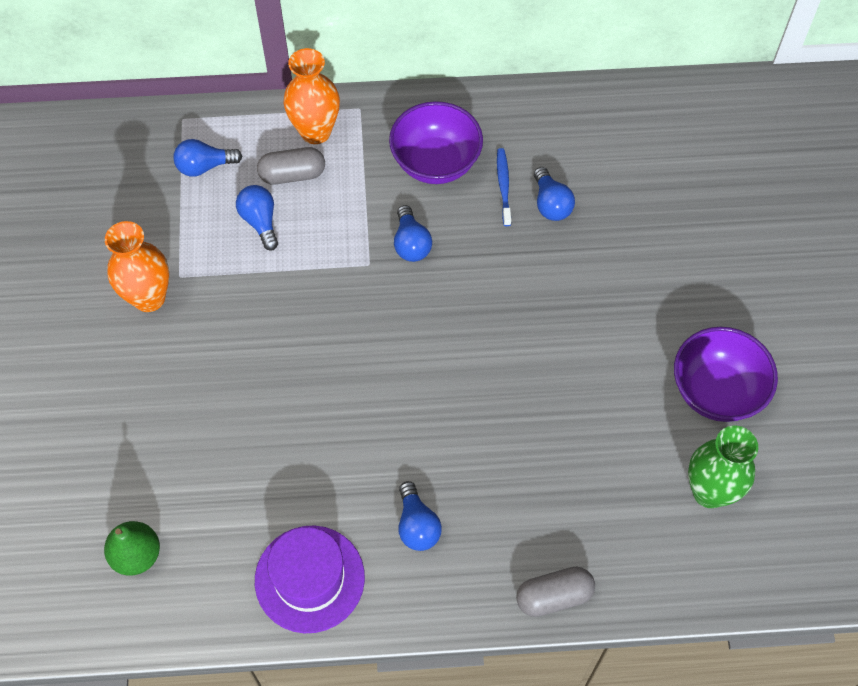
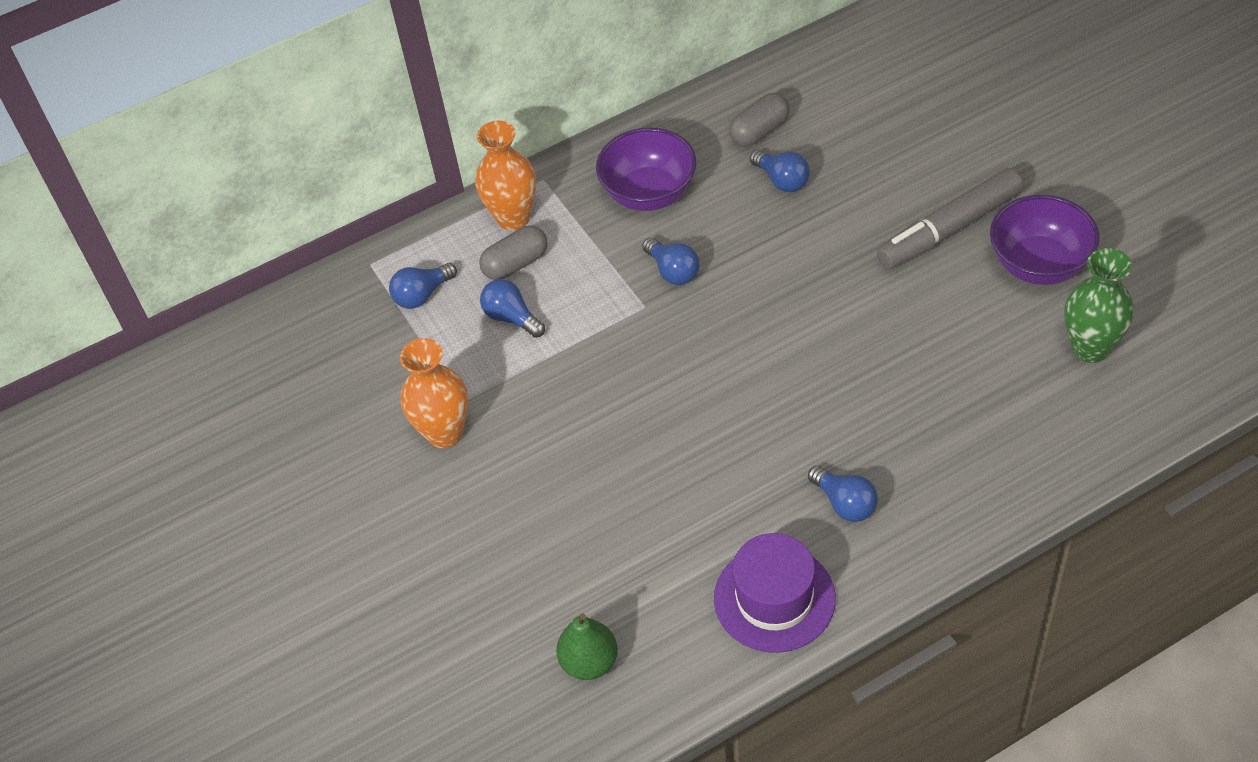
camera: 20 degrees left, 10 degrees down
blue toothbrush [497,148,511,226] -> none
grey capsule [516,567,595,617] -> grey capsule moved to [729,93,789,147]
none -> grey marker [877,168,1023,269]

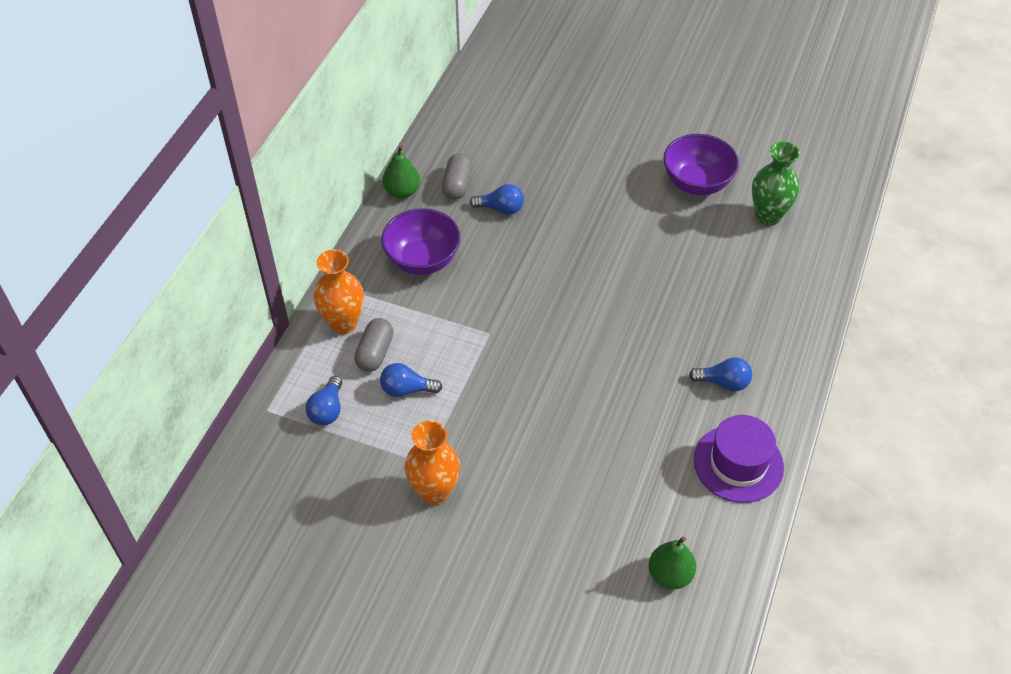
camera: 45 degrees left, 0 degrees up
blue light bulb [642,238,700,285] -> none
grey marker [877,168,1023,269] -> none
none -> green pear [382,146,420,199]

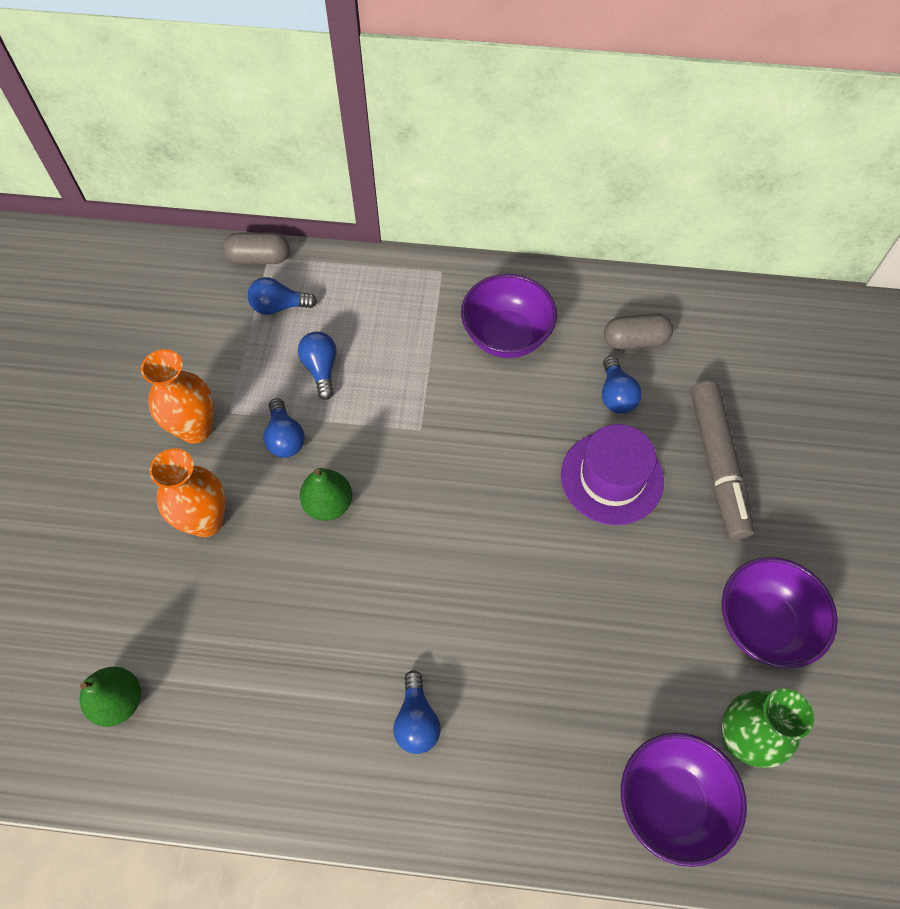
camera: 75 degrees right, 10 degrees up
orange vase [314,249,364,334] -> orange vase moved to [149,449,226,537]
grey capsule [354,318,394,372] -> grey capsule moved to [223,233,290,264]
green pear [382,146,420,199] -> green pear moved to [300,468,352,521]
purple hat [694,415,784,503] -> purple hat moved to [561,424,664,525]
none -> blue light bulb [264,398,305,458]
none -> purple bowl [621,733,747,867]
none -> grey marker [691,381,754,540]

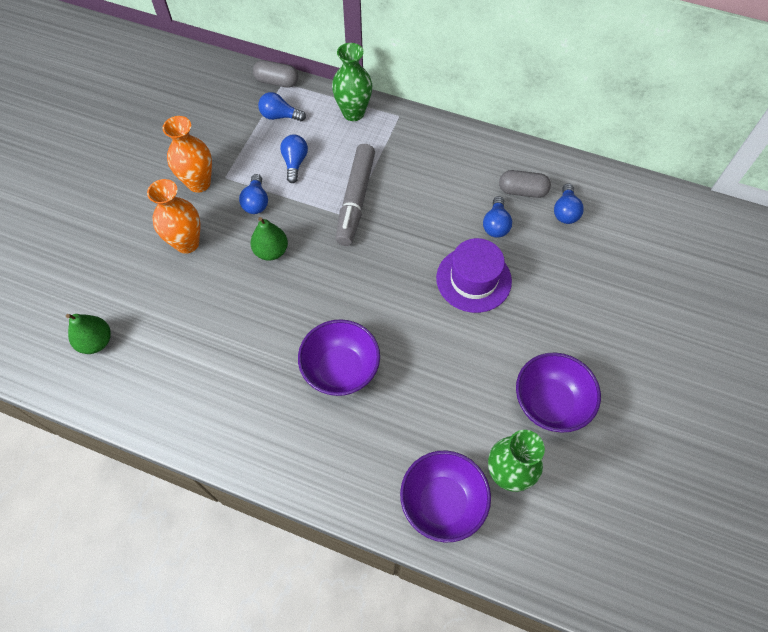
camera: 15 degrees right, 0 degrees up
blue light bulb [393,670,441,754] -> blue light bulb moved to [554,183,584,224]
purple bowl [461,274,557,358] -> purple bowl moved to [298,319,380,396]
grey marker [691,381,754,540] -> grey marker moved to [335,144,375,246]
none -> green vase [332,43,372,121]

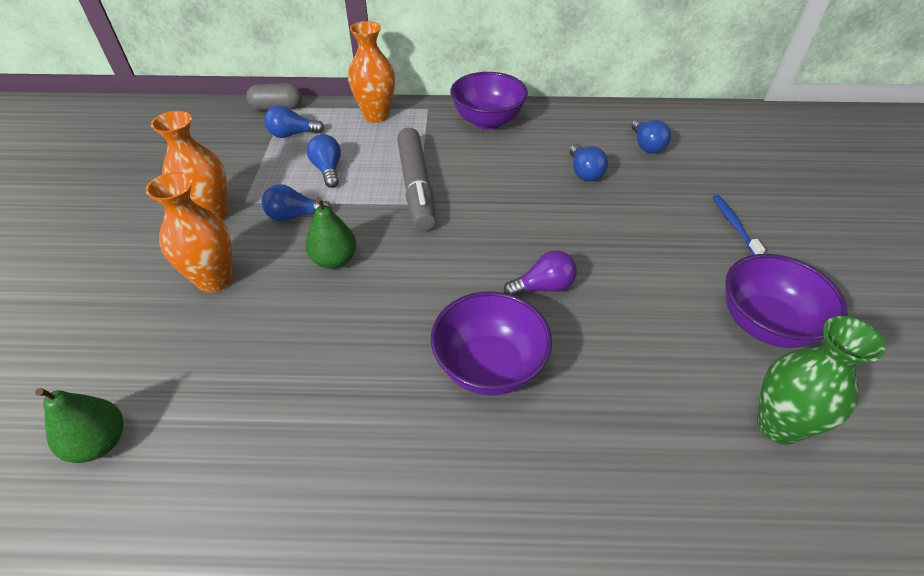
camera: 20 degrees left, 15 degrees down
blue light bulb [239,174,268,214] -> blue light bulb turned 105 degrees clockwise [262,184,332,222]
green vase [332,43,372,121] -> orange vase [348,21,395,123]
purple bowl [400,450,491,542] -> purple bowl moved to [450,72,528,129]
purple hat [436,238,512,313] -> none
grey capsule [499,170,551,198] -> none
none -> purple light bulb [504,250,577,296]
none -> blue toothbrush [713,195,765,255]

